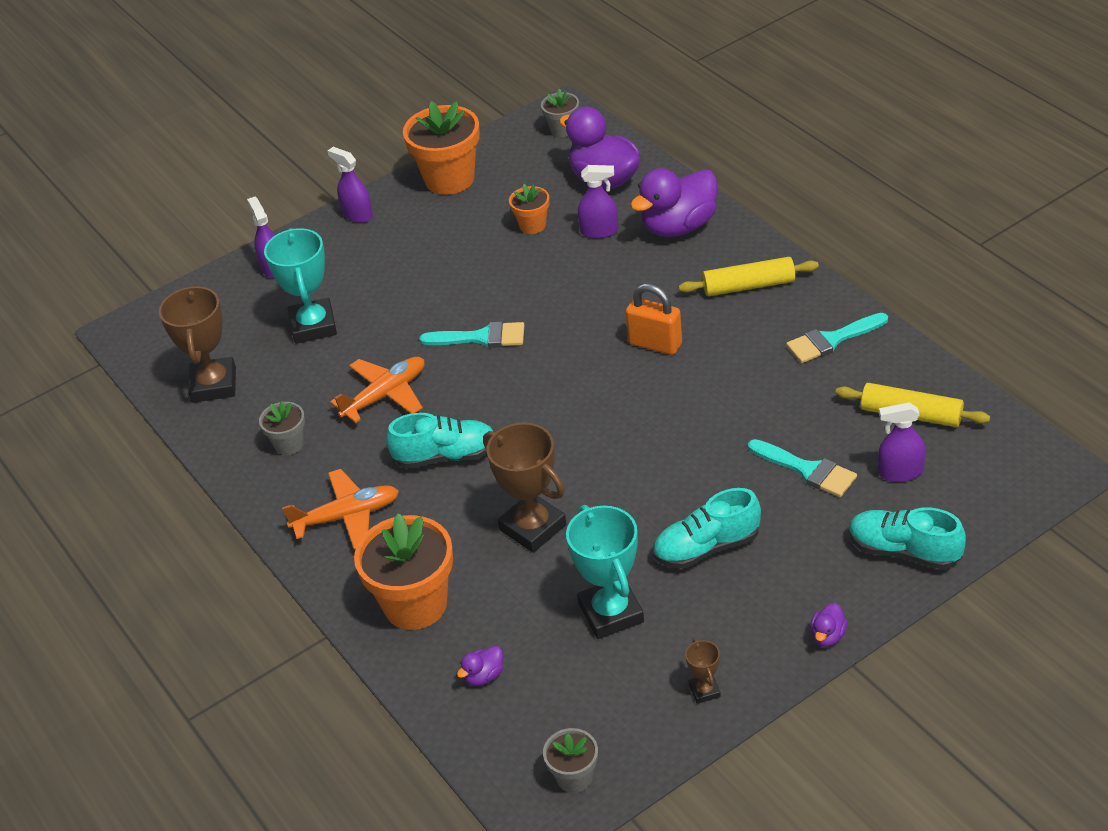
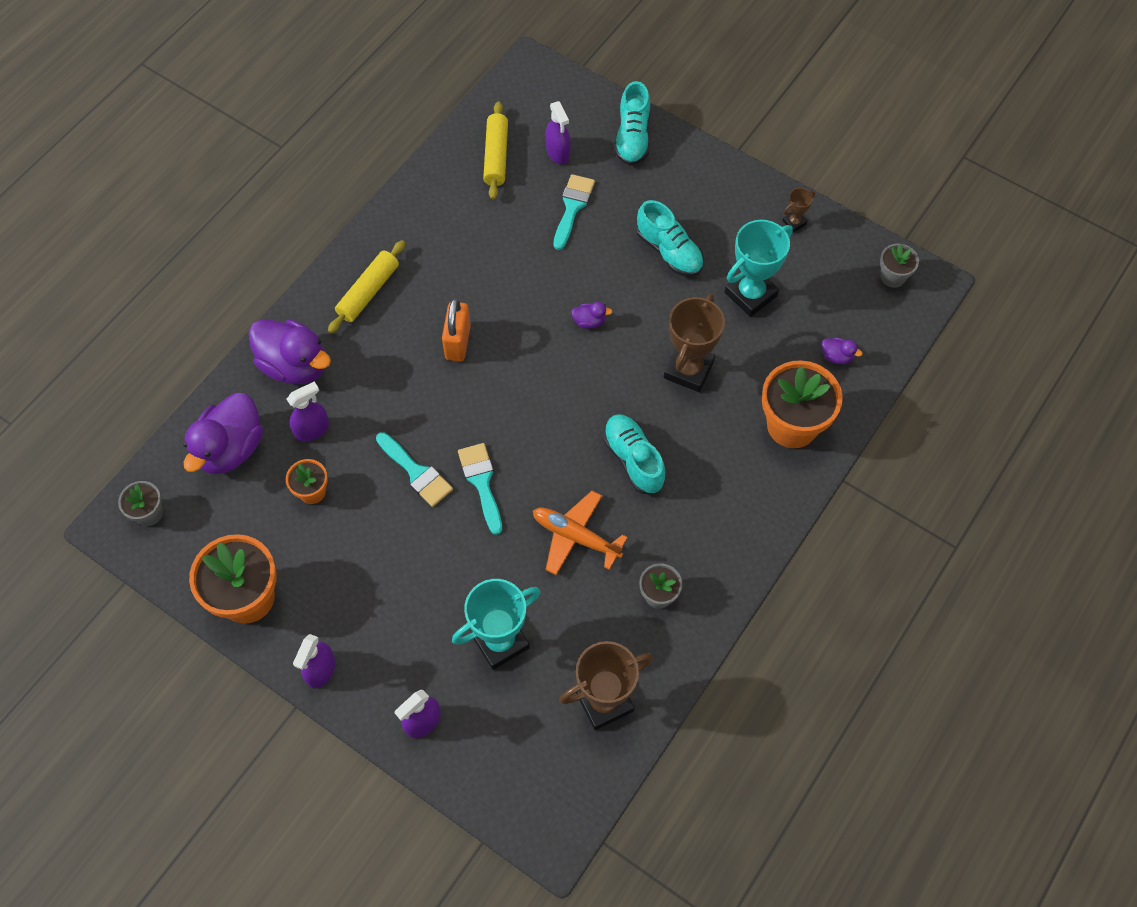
camera: 115 degrees left, 20 degrees up
orange plane [282,469,399,549] -> none
purple spray bottle [578,165,618,239] -> purple spray bottle turned 75 degrees clockwise [287,381,329,442]
yellow rolling pin [679,257,819,296] -> yellow rolling pin turned 60 degrees clockwise [328,240,405,333]
turquoise brush [786,313,888,363] -> turquoise brush moved to [376,432,453,507]
purple duck [810,603,848,647] -> purple duck moved to [571,302,612,329]

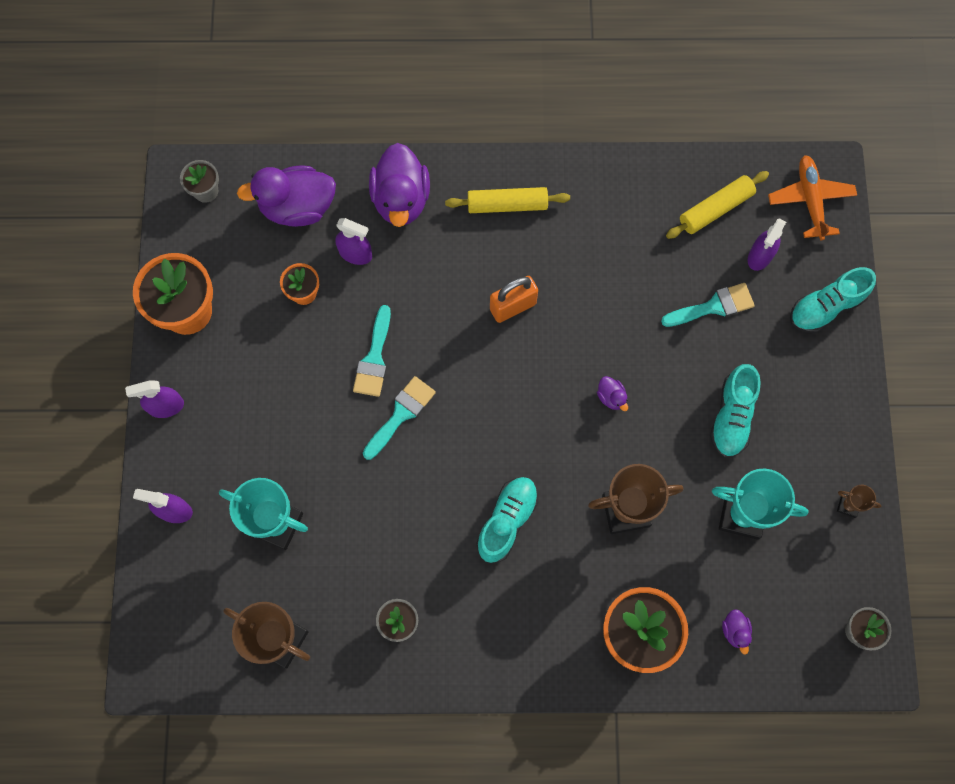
camera: 55 degrees right, 10 degrees up
orange plane [533,491,628,575] -> orange plane moved to [768,155,857,240]

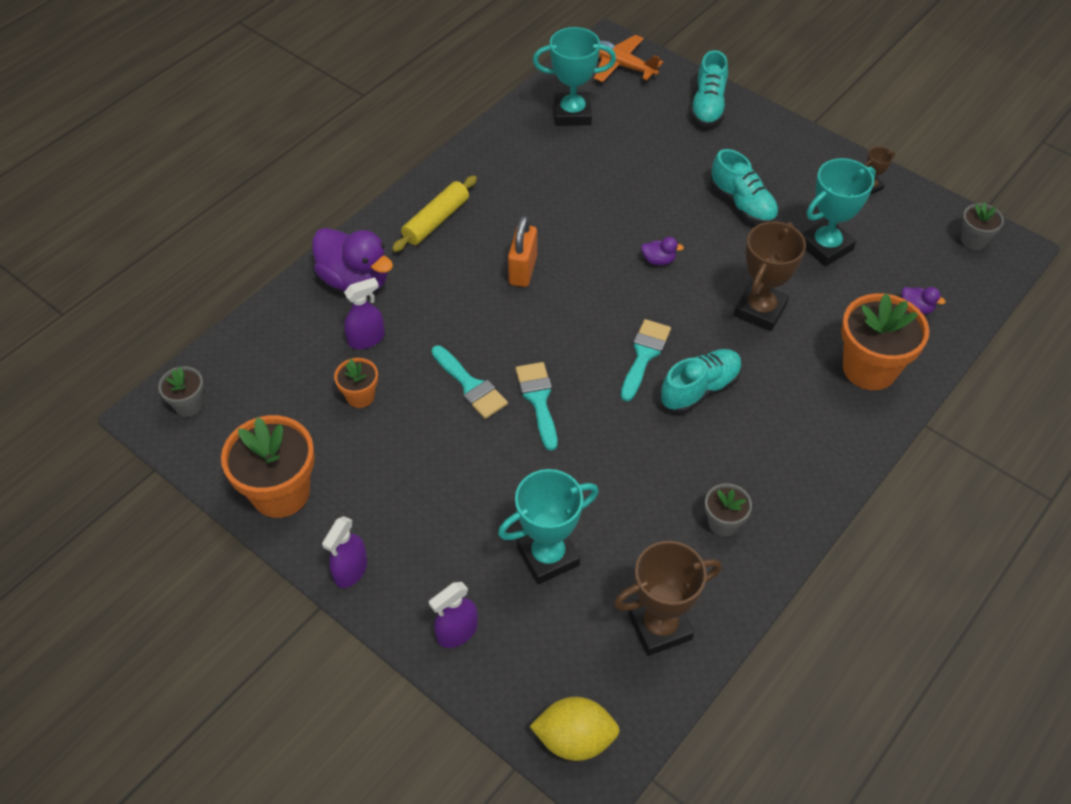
camera: 50 degrees left, 20 degrees down
purple duck [237,166,336,227] -> none
turquoise shoe [476,477,538,563] -> turquoise shoe turned 75 degrees clockwise [660,349,742,413]
turquoise brush [661,283,755,327] -> turquoise brush moved to [621,319,671,401]
yellow rolling pin [666,171,769,239] -> turquoise trophy [533,27,616,126]
purple spray bottle [748,218,786,271] -> none
none -> yellow lemon [530,697,620,761]

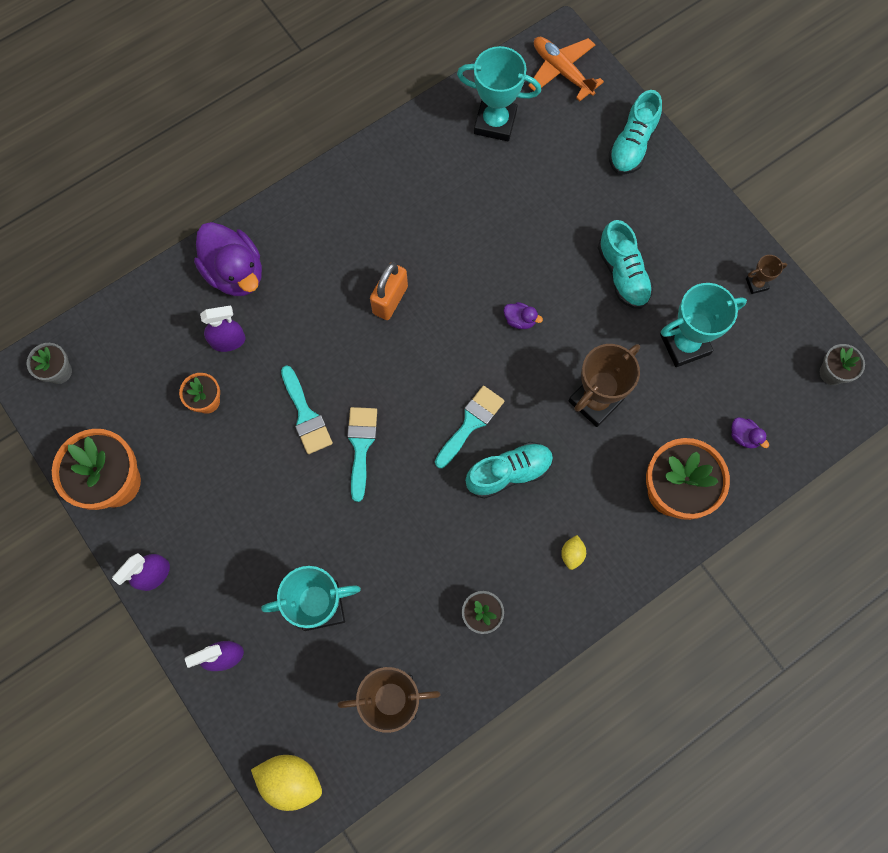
camera: 15 degrees right, 20 degrees up
yellow rolling pin [392,175,477,252] -> none
none -> yellow lemon [561,535,586,570]

